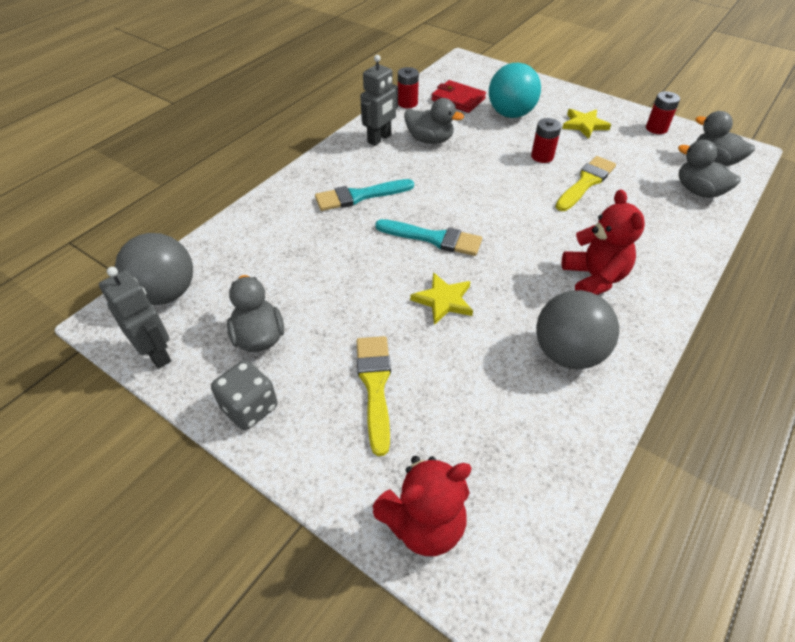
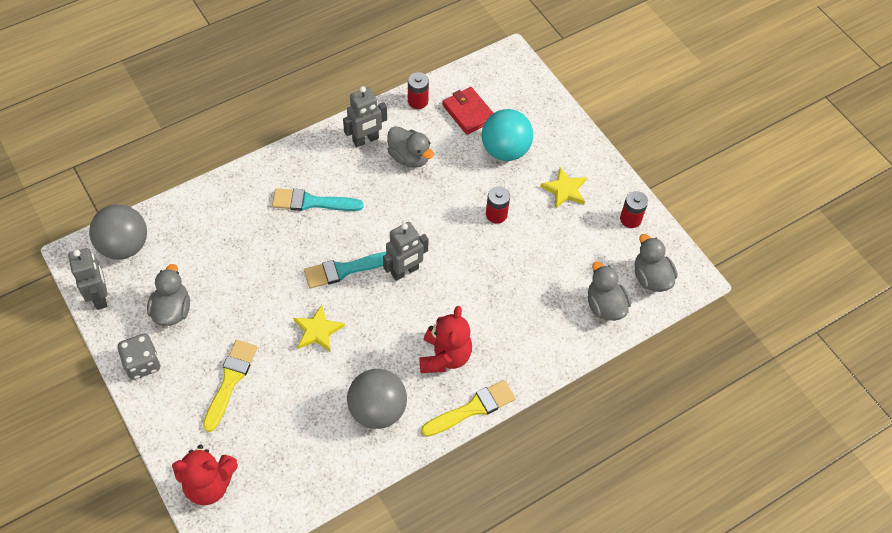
camera: 20 degrees right, 10 degrees up
turquoise brush [375,219,482,256] -> turquoise brush turned 120 degrees clockwise [304,252,386,288]
yellow brush [556,156,616,211] -> yellow brush moved to [421,380,516,437]
none -> grey robot [383,222,429,281]

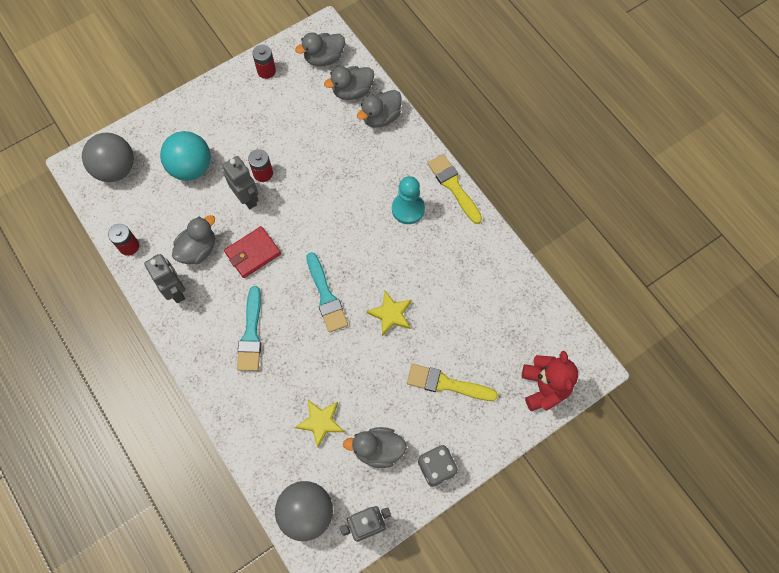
camera: 90 degrees left, 10 degrees up
grey ball [347,369,407,429] -> grey ball moved to [82,133,134,182]
grey robot [383,222,429,281] -> grey robot moved to [222,156,259,209]
red teddy bear [419,306,472,373] -> turquoise pawn [392,176,425,224]
red wallet [442,87,493,135] -> red wallet moved to [224,226,281,278]
yellow star [540,167,587,209] -> yellow star moved to [295,400,344,448]
none -> grey duck [357,90,402,128]

